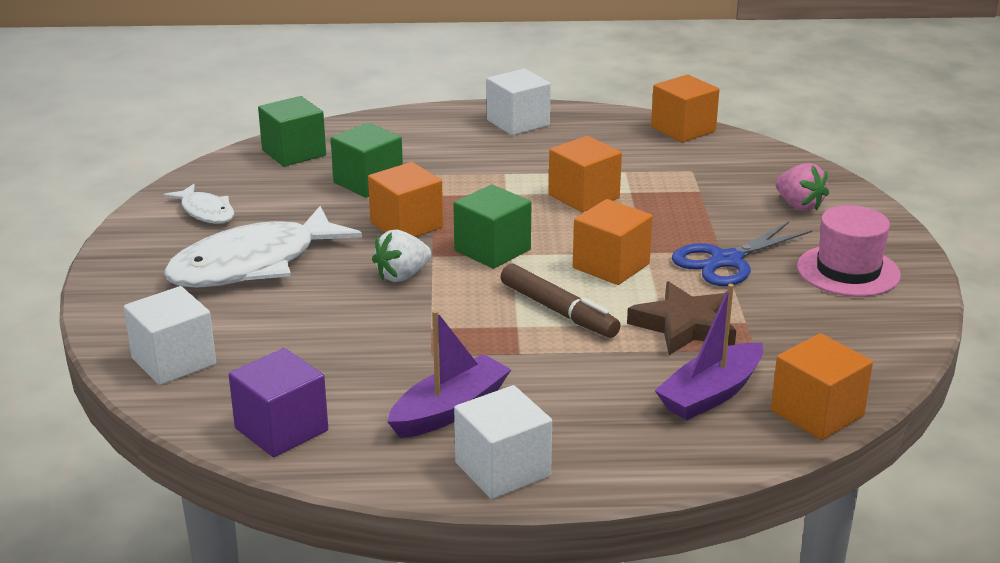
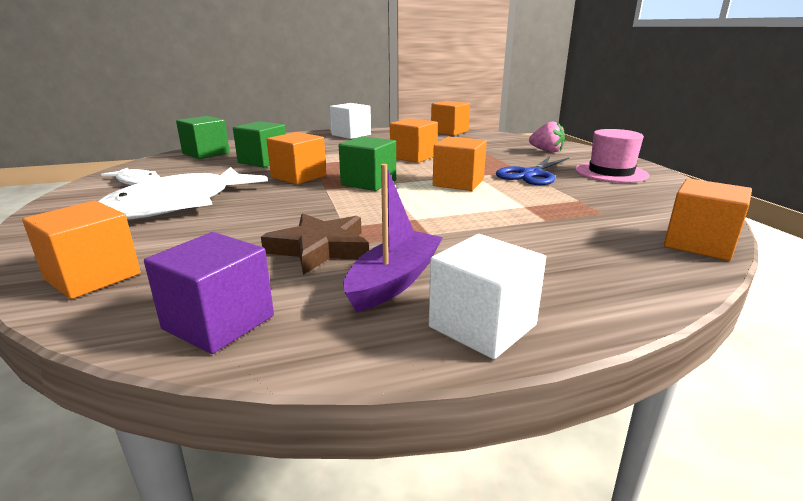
camera: 15 degrees left, 5 degrees down
white cube [124,286,216,385] -> orange cube [22,200,141,299]
white strawberry [372,230,432,282] -> none
brown marker [501,264,621,338] -> none
brown star [627,281,736,355] -> brown star moved to [261,213,369,275]
purple boat [654,284,763,420] -> none

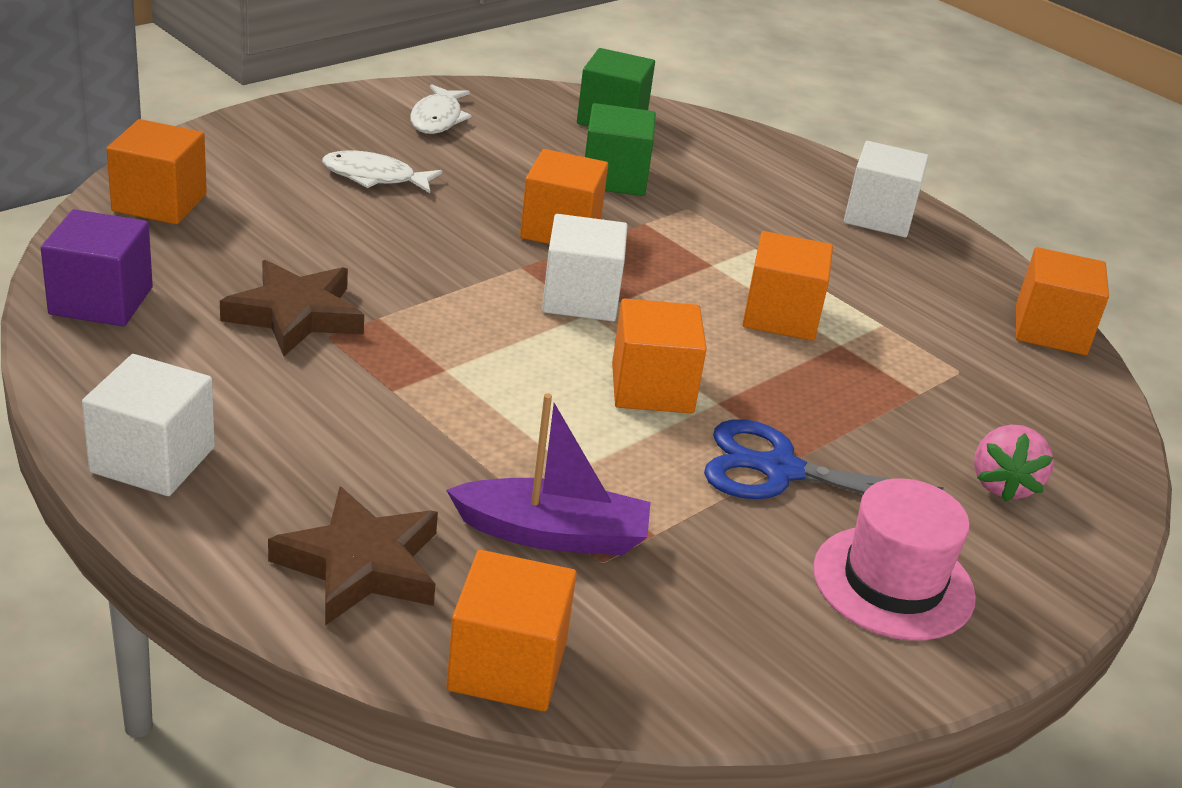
camera: 60 degrees right, 10 degrees up
white fish [98,167,268,220] -> white fish [322,150,442,193], size x0.50
green cube [339,136,396,191] -> white cube [542,214,627,322]
purple boat [343,164,443,312] -> purple boat moved to [446,393,651,555]
none -> brown star [268,487,438,626]

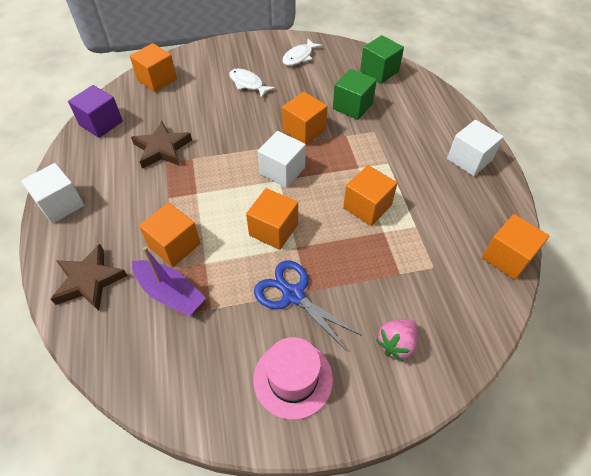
camera: 35 degrees right, 20 degrees up
orange cube [446,550,577,712] -> orange cube moved to [139,203,200,267]

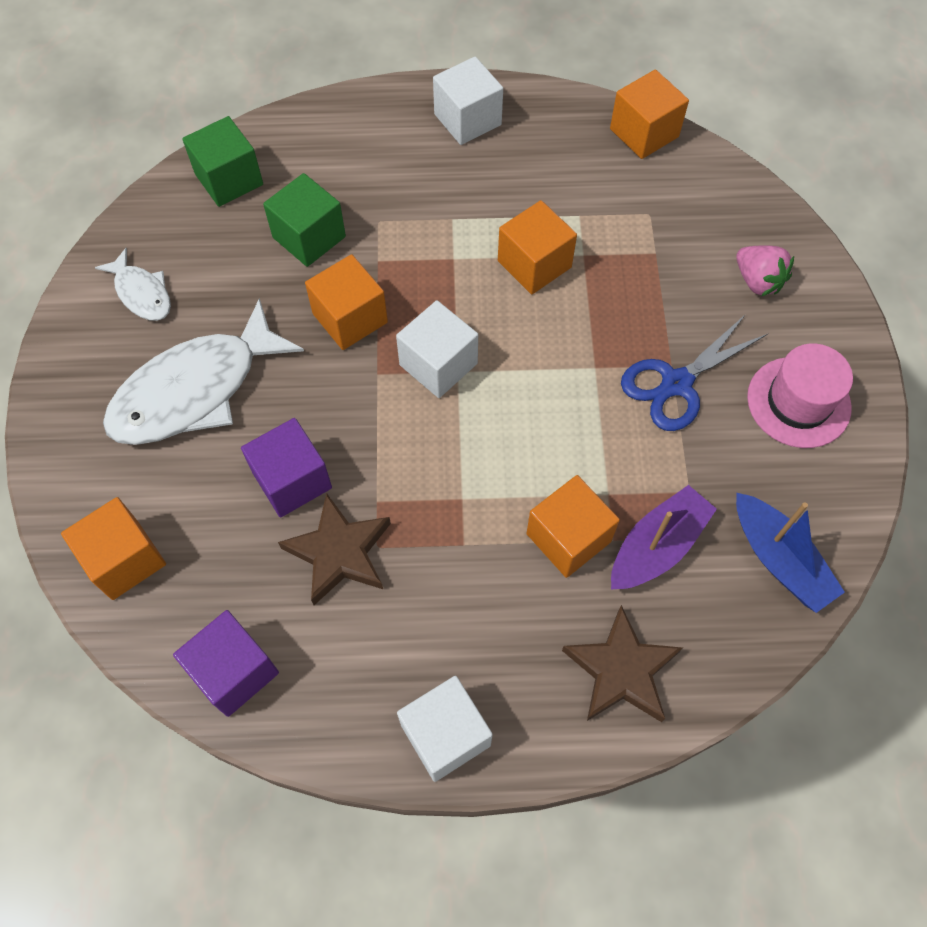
camera: 80 degrees left, 10 degrees up
white fish [229,68,275,98] -> white fish [103,298,304,445], size x1.99
orange cube [246,188,298,250] -> none
none -> purple cube [241,418,332,517]
none -> blue boat [736,493,845,613]

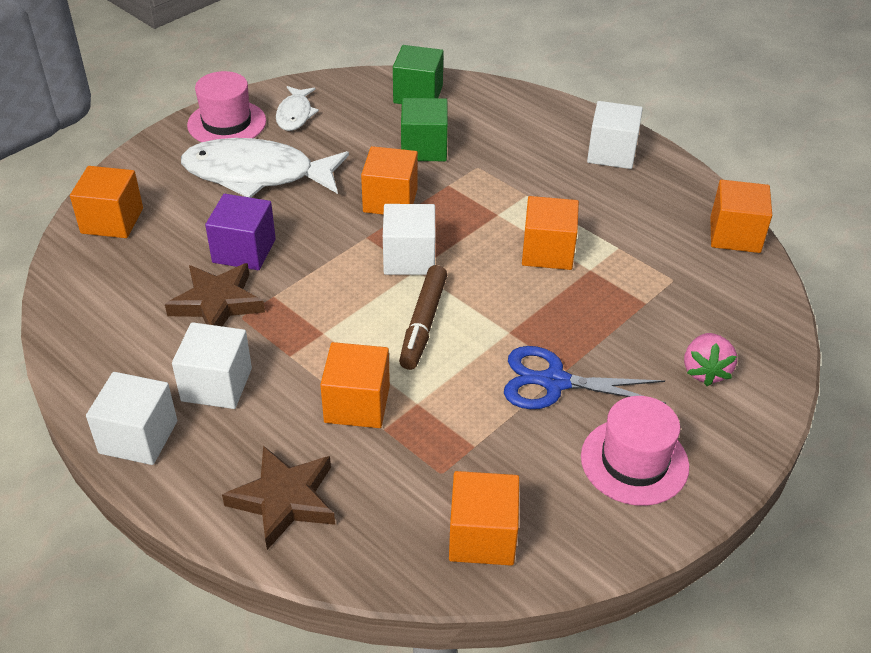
camera: 45 degrees right, 20 degrees down
purple cube [173,610,279,717] -> none
purple boat [611,485,717,590] -> none
blue boat [736,493,845,613] -> orange cube [449,471,519,566]
none -> white cube [172,322,252,409]
none -> pink hat [187,71,266,142]
none -> brown marker [399,265,447,370]

